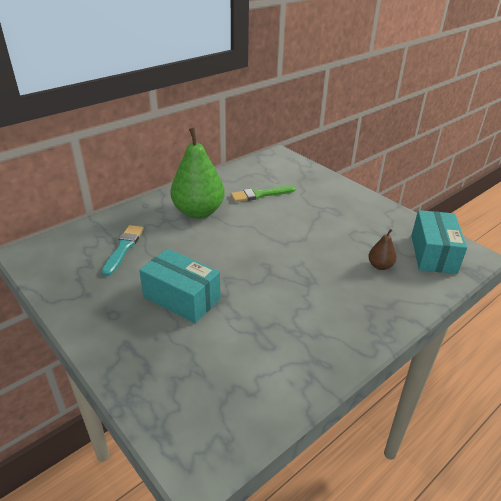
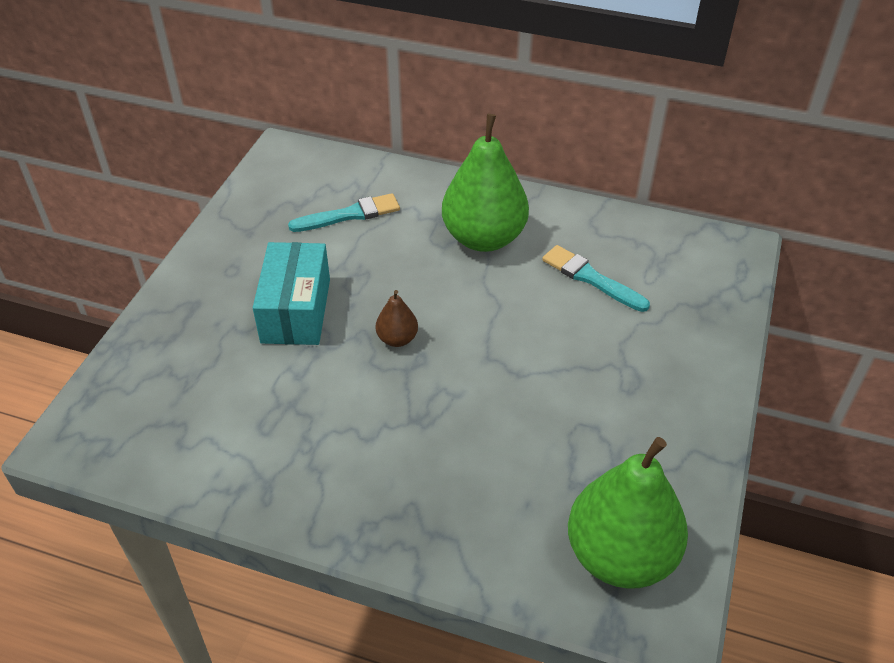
camera: 60 degrees right, 10 degrees up
green brush [231,185,296,202] -> turquoise brush [542,245,650,312]
brown pear [368,229,397,270] -> brown pear moved to [376,290,418,347]
turquoise box [411,210,467,274] -> green pear [568,437,688,589]

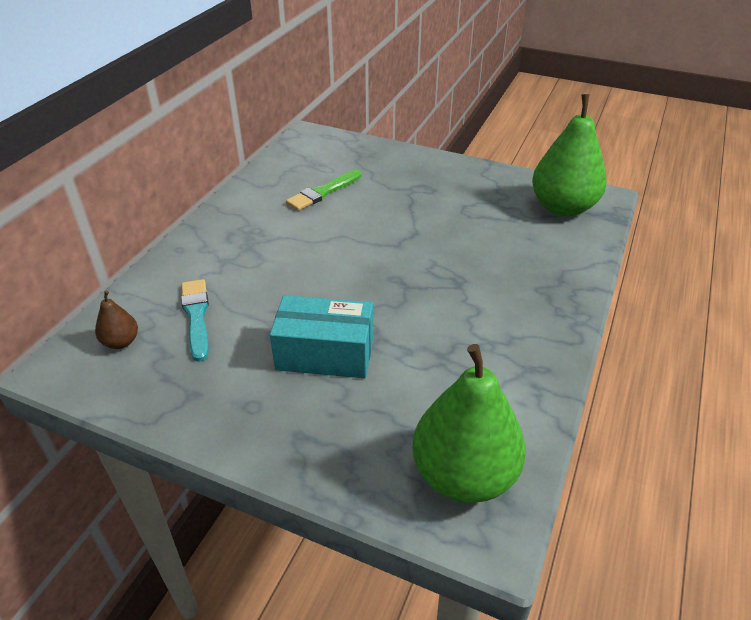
camera: 85 degrees left, 5 degrees down
brown pear [376,290,418,347] -> brown pear moved to [95,291,138,349]
green pear [442,114,529,252] -> green pear moved to [412,344,526,503]
turquoise brush [542,245,650,312] -> green brush [286,170,362,211]

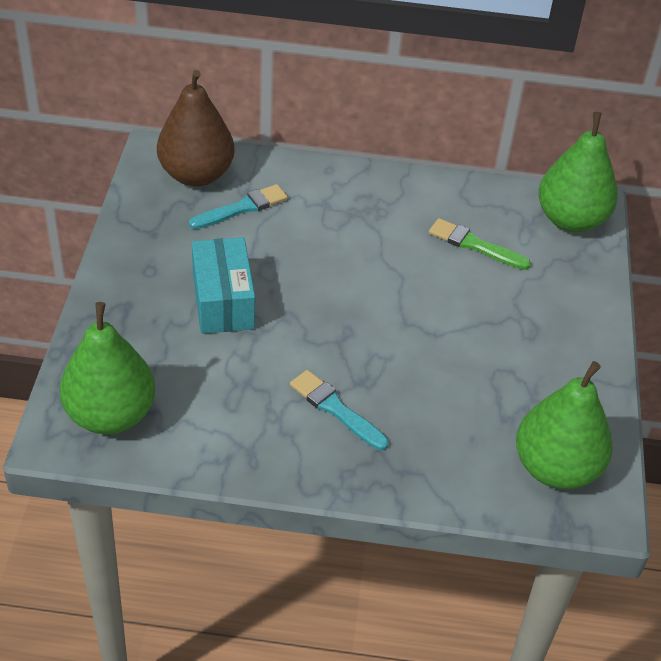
camera: 70 degrees right, 5 degrees up
brown pear [95,291,138,349] -> brown pear [157,70,235,186], size x2.23
none -> turquoise brush [290,370,389,451]
none -> green pear [538,112,618,232]

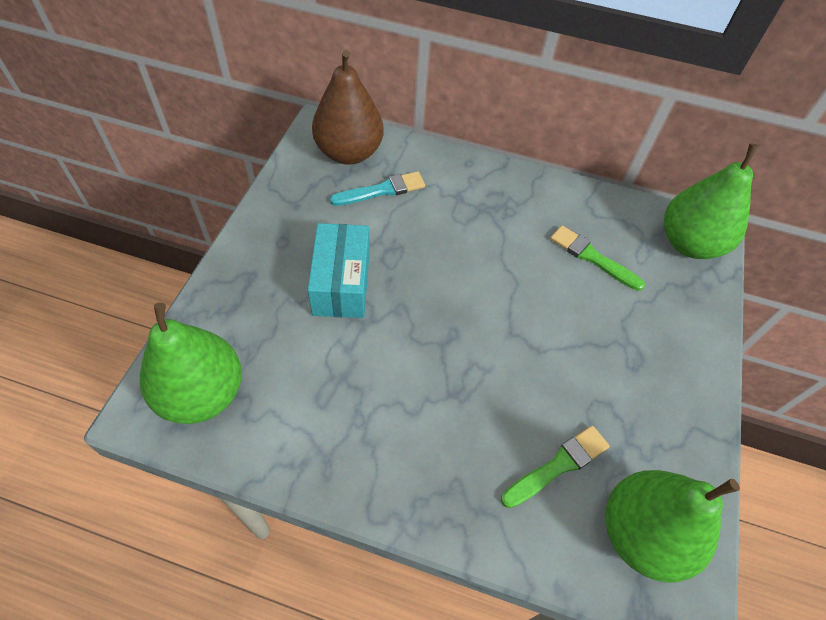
camera: 10 degrees right, 10 degrees up
turquoise brush [290,370,389,451] -> none
none -> green brush [501,426,610,508]

